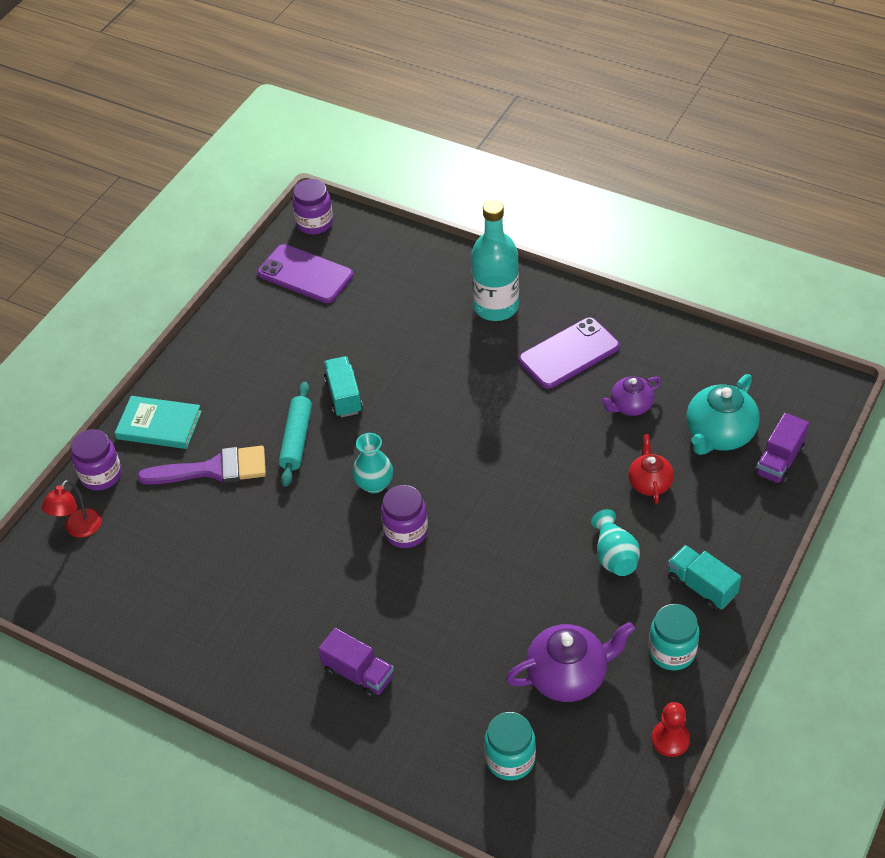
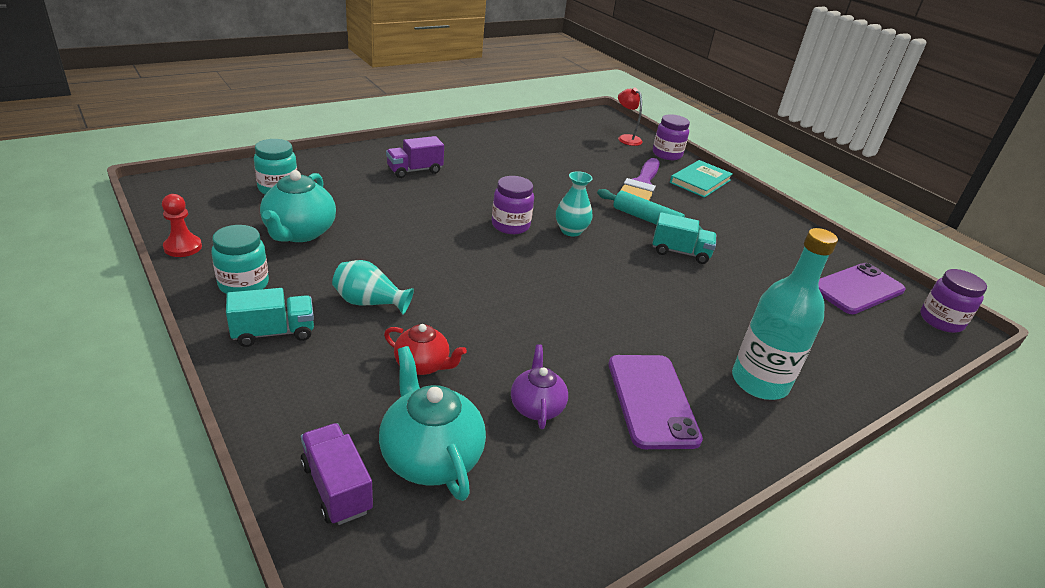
camera: 110 degrees right, 15 degrees down
purple teapot [506,622,635,702] -> turquoise teapot [260,170,336,242]

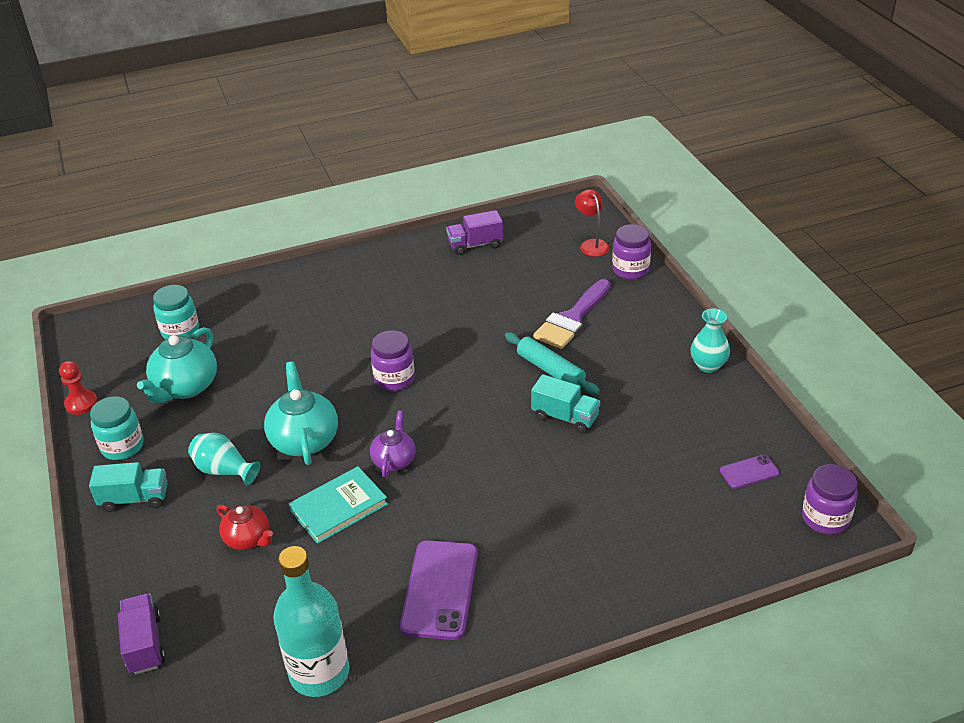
camera: 20 degrees right, 5 degrees up
turquoise teapot [379,346,486,501] -> turquoise teapot moved to [264,362,338,465]
purple truck [386,136,444,178] -> purple truck moved to [446,210,503,255]
purple teapot [511,344,568,429] -> purple teapot moved to [370,411,416,477]
turquoise vase [556,171,593,237] -> turquoise vase moved to [690,308,730,373]
turquoise book [670,160,733,198] -> turquoise book moved to [289,466,388,544]
turquoise bottle [732,228,838,400] -> turquoise bottle moved to [273,546,350,697]
purple phone [819,263,906,314] -> purple phone [720,455,779,489], size x0.51

